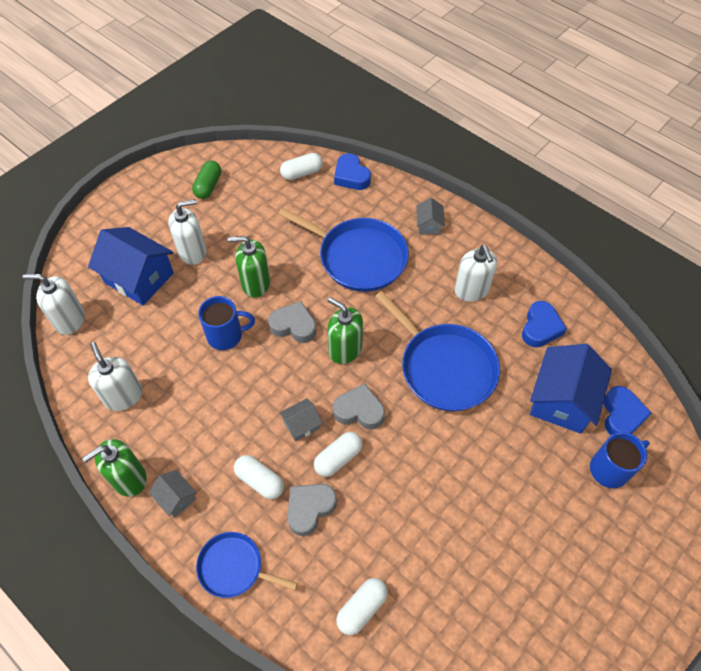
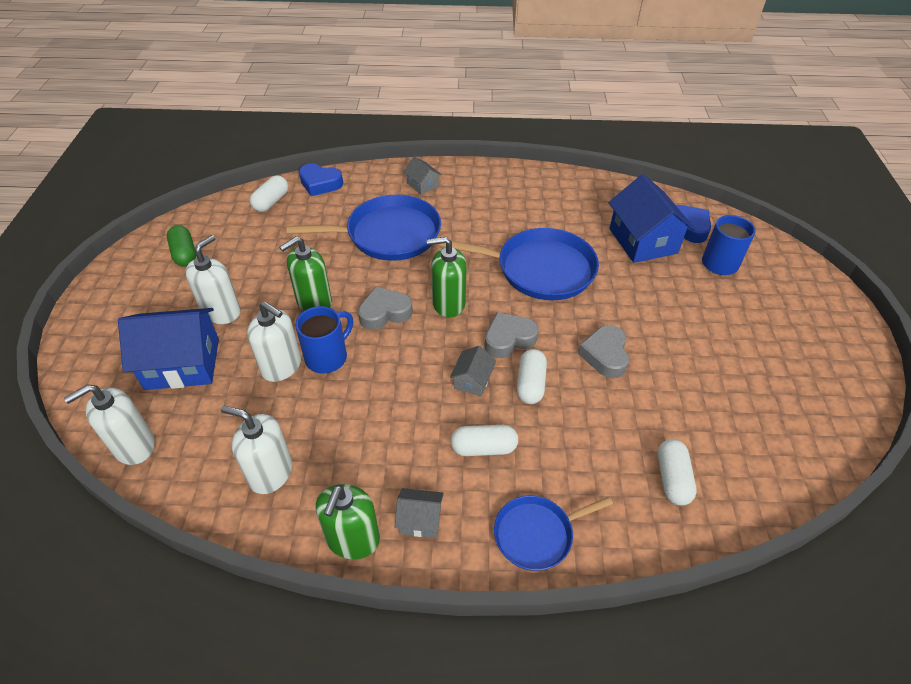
camera: 40 degrees left, 10 degrees down
grey heart [287,484,337,536] -> grey heart moved to [578,325,629,378]
white soap dispenser [455,245,497,302] -> white soap dispenser moved to [247,301,301,382]
blue heart [522,301,567,347] -> none

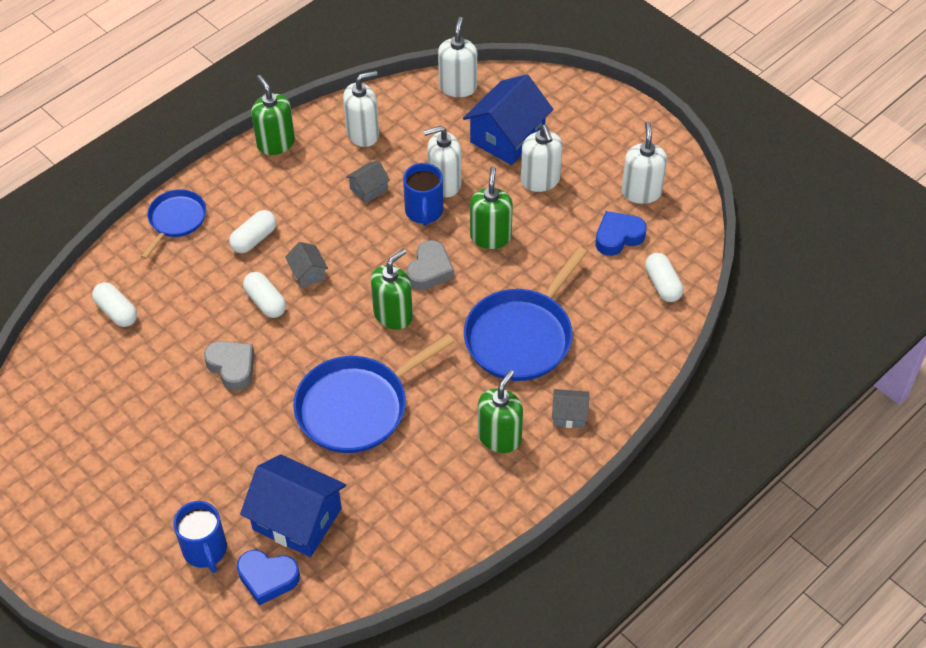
camera: 135 degrees right, 5 degrees up
green capsule [167,225,196,267] -> white soap dispenser [622,122,667,204]
blue heart [299,163,343,196] -> blue heart moved to [595,211,647,256]
grey house [395,488,444,538] -> grey house moved to [346,161,390,204]
grey heart [485,312,539,358] -> none
none -> green soap dispenser [478,370,523,453]

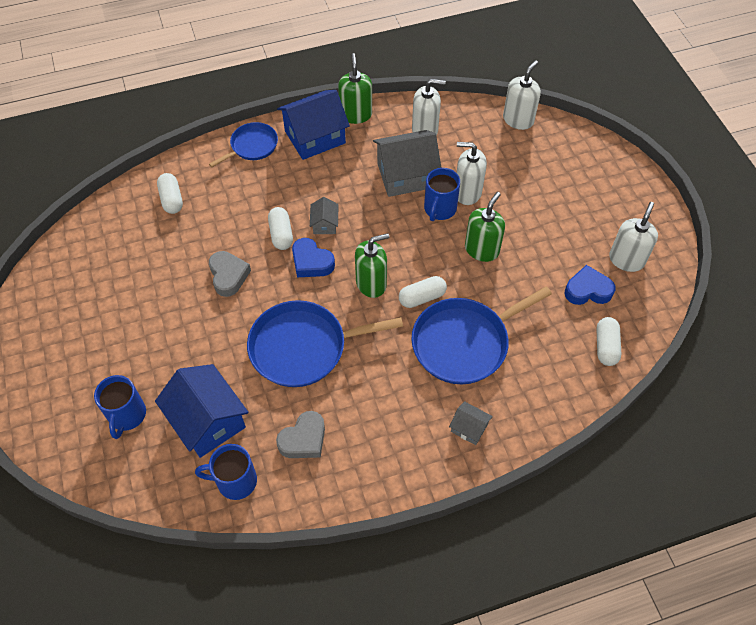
camera: 25 degrees right, 5 degrees up
white capsule [229,210,276,253] -> white capsule moved to [399,276,447,308]
blue heart [237,550,300,605] -> blue heart moved to [292,238,335,277]
grey house [346,161,390,204] -> grey house [373,130,442,197], size x2.07
grey heart [406,240,454,290] -> grey heart moved to [276,411,325,458]
blue house [463,74,553,165] -> blue house moved to [277,90,350,160]
green soap dispenser [478,370,523,453] -> none
white soap dispenser [521,125,563,192] -> none
none -> blue mug [195,444,257,500]

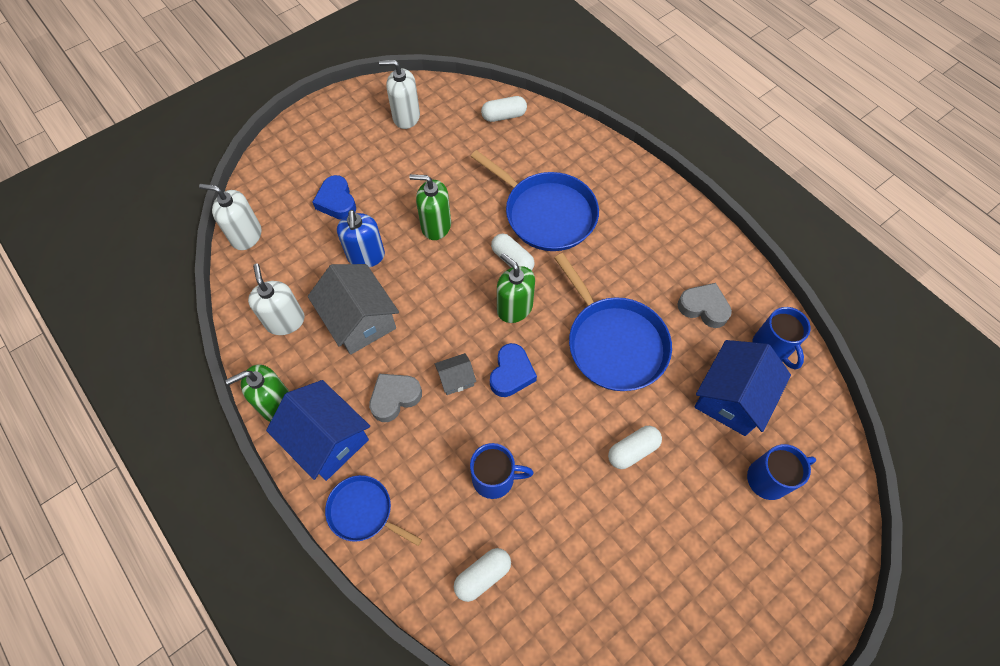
camera: 110 degrees left, 5 degrees up
grey heart [209,251,251,297] -> grey heart moved to [369,374,422,422]
white capsule [268,207,293,250] -> white capsule moved to [608,426,662,469]
blue mug [424,168,460,221] -> blue mug moved to [470,443,534,499]
grey house [449,401,493,445] -> none
white soap dispenser [457,142,487,205] -> blue soap dispenser [337,210,385,267]
blue heart [565,265,615,305] -> blue heart moved to [313,175,356,220]

